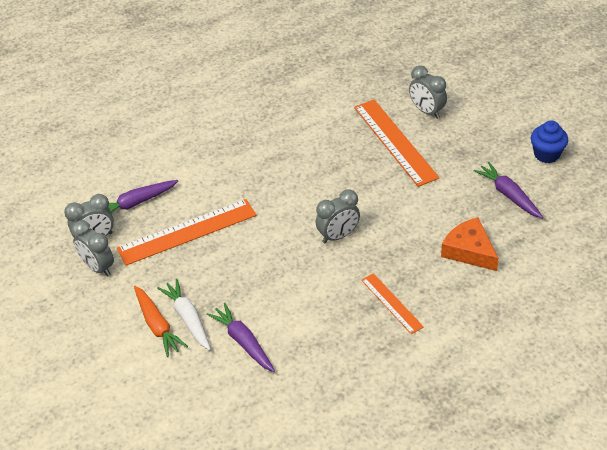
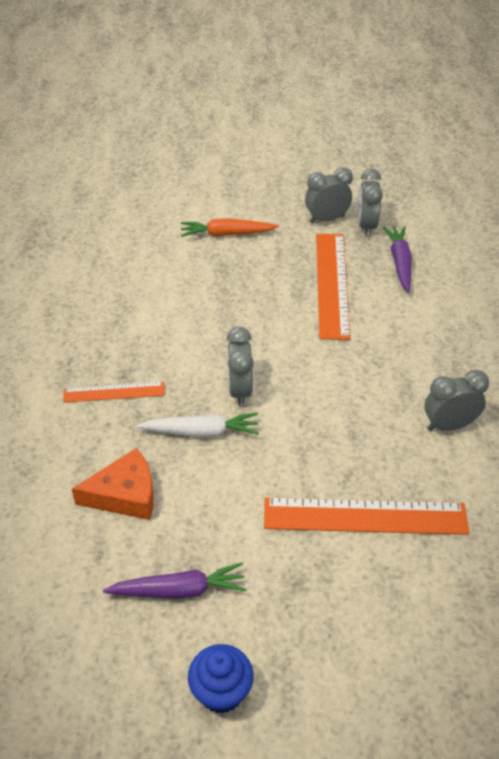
camera: 115 degrees right, 0 degrees up
white carrot [157,279,211,351] -> white carrot moved to [136,413,259,438]
purple carrot [207,303,275,372] -> none
grey clock [409,65,447,119] -> grey clock moved to [424,370,489,431]

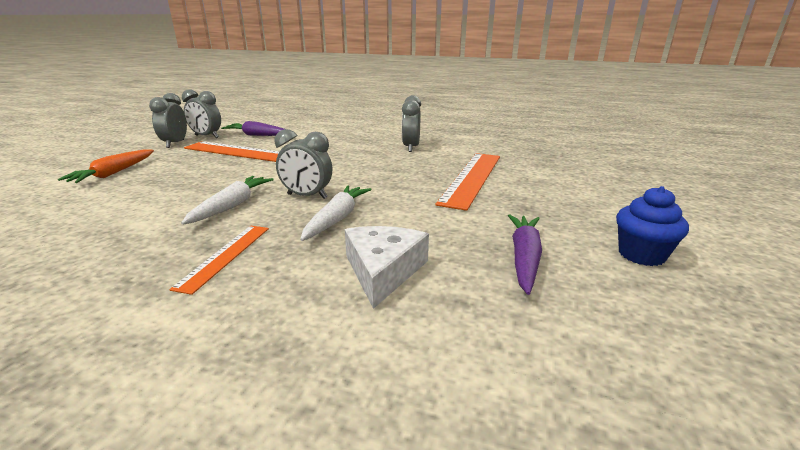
camera: 70 degrees left, 20 degrees down
orange cheese [72,448,154,520] -> white cheese [345,226,429,309]
none -> white carrot [181,176,274,225]

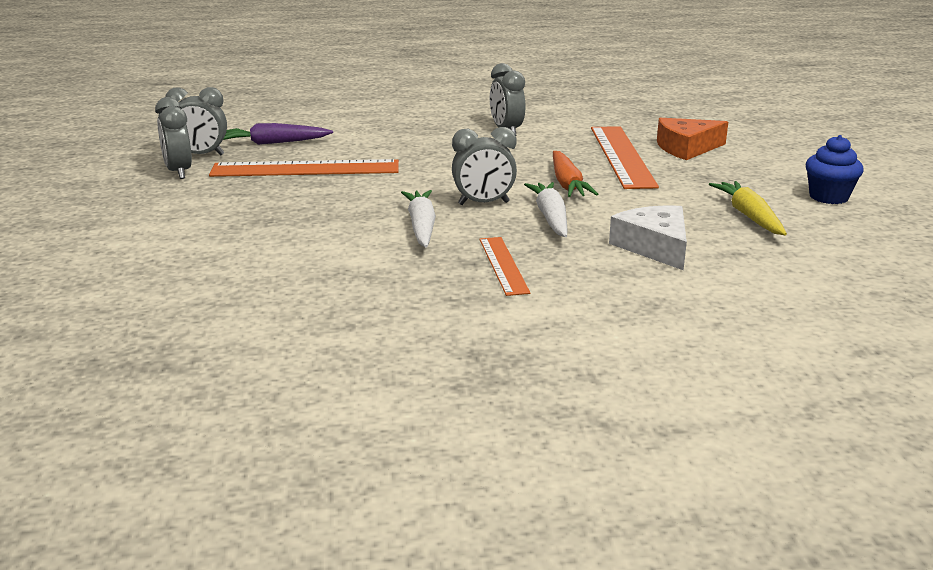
camera: 25 degrees left, 0 degrees up
orange carrot [58,150,154,183] -> orange carrot moved to [553,151,598,197]
purple carrot [508,214,542,295] -> yellow carrot [709,181,787,235]
none -> orange cheese [657,118,728,160]

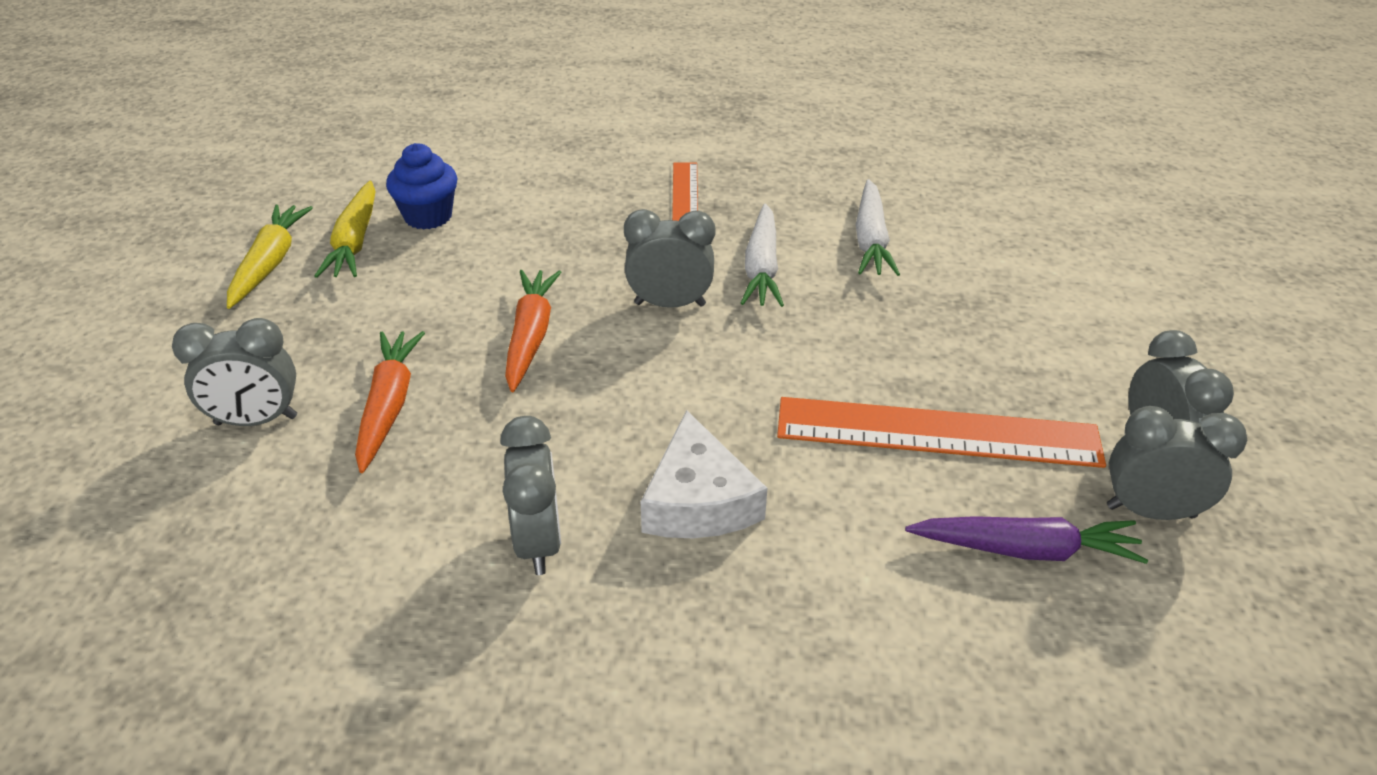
camera: 170 degrees left, 15 degrees up
white carrot [524,182,568,237] -> white carrot moved to [856,179,900,276]
orange ruler [591,126,659,189] -> orange carrot [355,331,425,473]
white cheese [609,205,687,271] -> white cheese moved to [641,410,768,538]
orange cheese [657,118,728,160] -> grey clock [172,318,297,426]
blue cupcake [805,135,864,204] -> blue cupcake moved to [386,143,458,230]
none -> yellow carrot [227,205,313,309]

